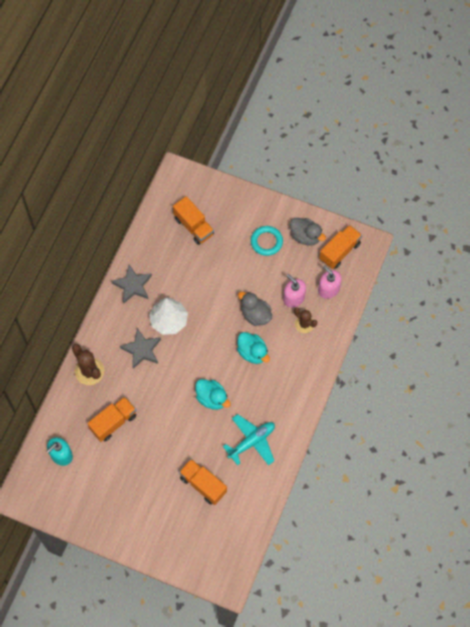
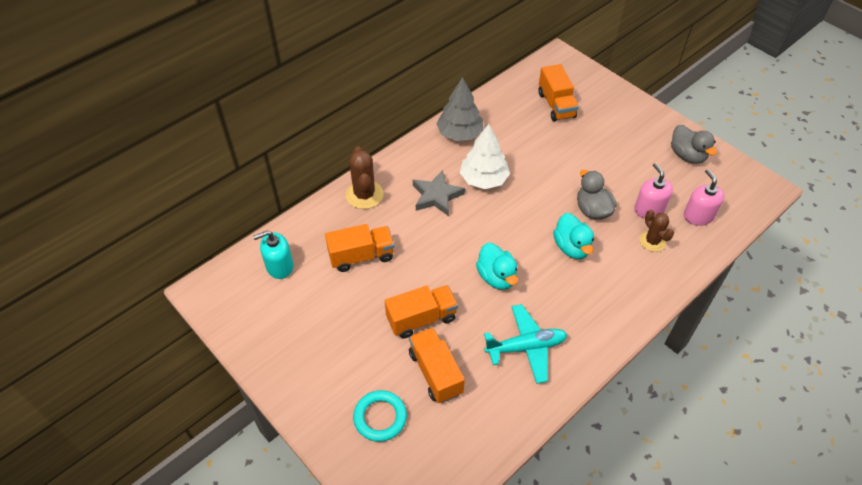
camera: 25 degrees right, 15 degrees down
grey star [111,265,152,303] -> grey tree [436,77,483,141]
turquoise ring [251,226,283,256] -> turquoise ring moved to [353,390,407,442]
orange truck [319,225,362,269] -> orange truck moved to [385,285,458,338]

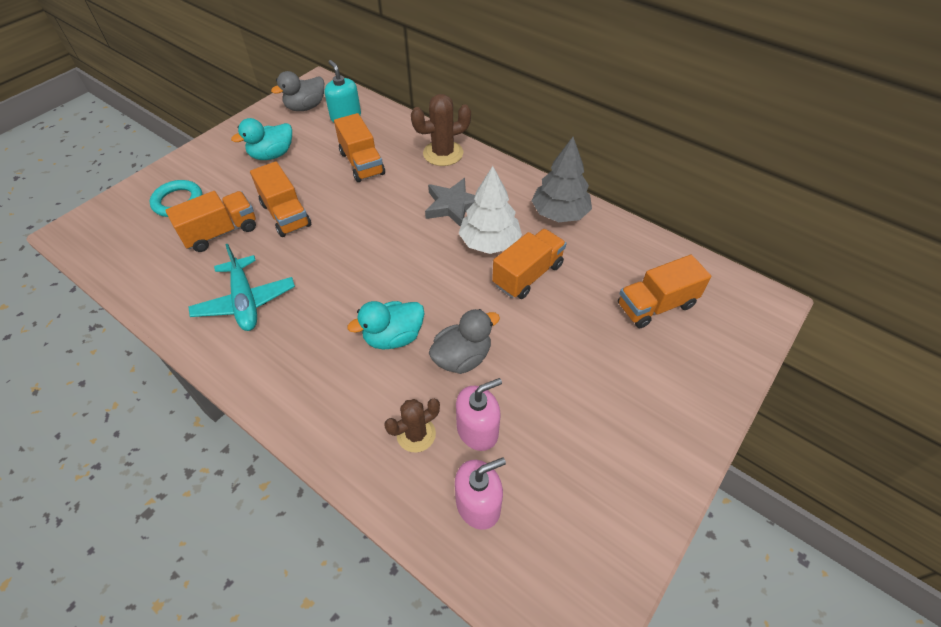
camera: 80 degrees right, 0 degrees up
turquoise duck [476,243,518,290] -> turquoise duck moved to [231,118,292,160]
grey duck [671,125,717,164] -> grey duck moved to [271,71,324,111]
none -> orange truck [492,229,566,299]

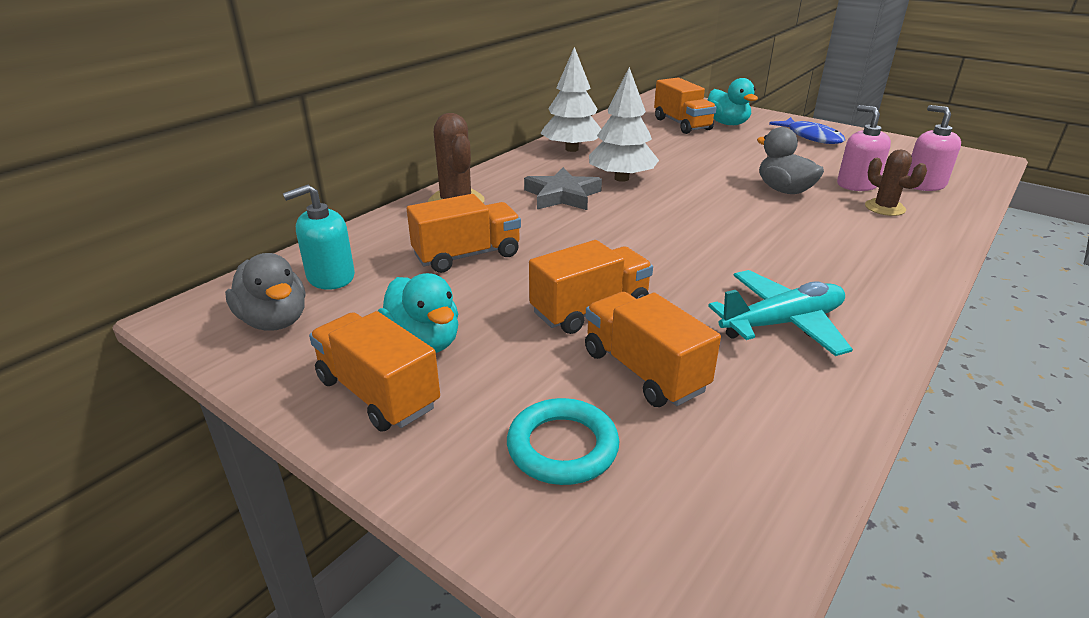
camera: 90 degrees left, 20 degrees down
turquoise duck [347,301,425,350] -> turquoise duck moved to [708,78,758,125]
orange truck [492,229,566,299] -> orange truck moved to [309,311,440,432]
grey tree [531,137,592,222] -> white tree [540,47,601,152]
none -> blue fish [769,117,845,144]

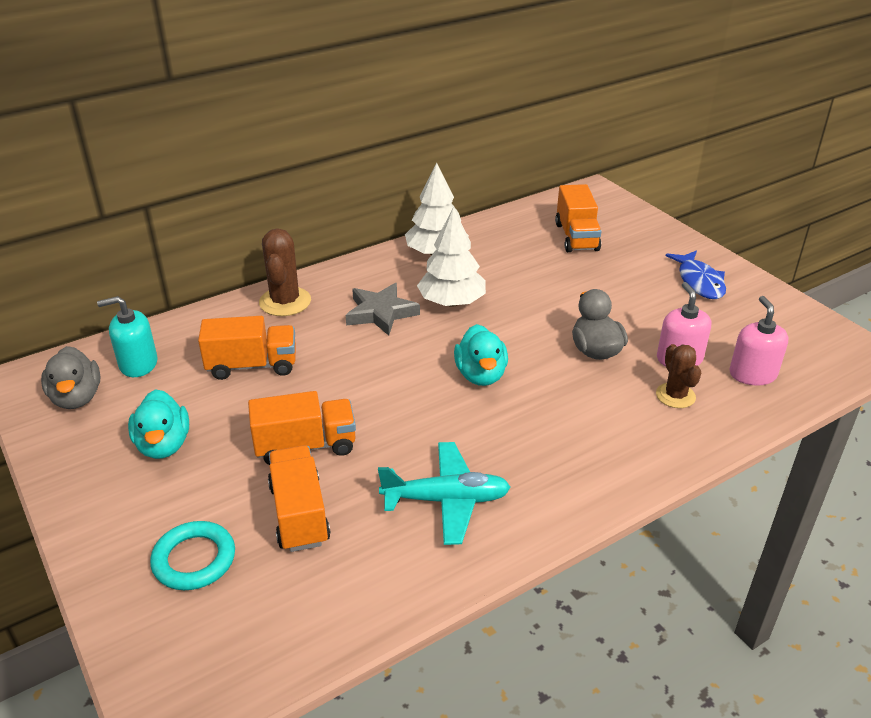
camera: 20 degrees right, 5 degrees up
orange truck [309,311,440,432] -> none
turquoise duck [708,78,758,125] -> turquoise duck moved to [454,324,508,386]

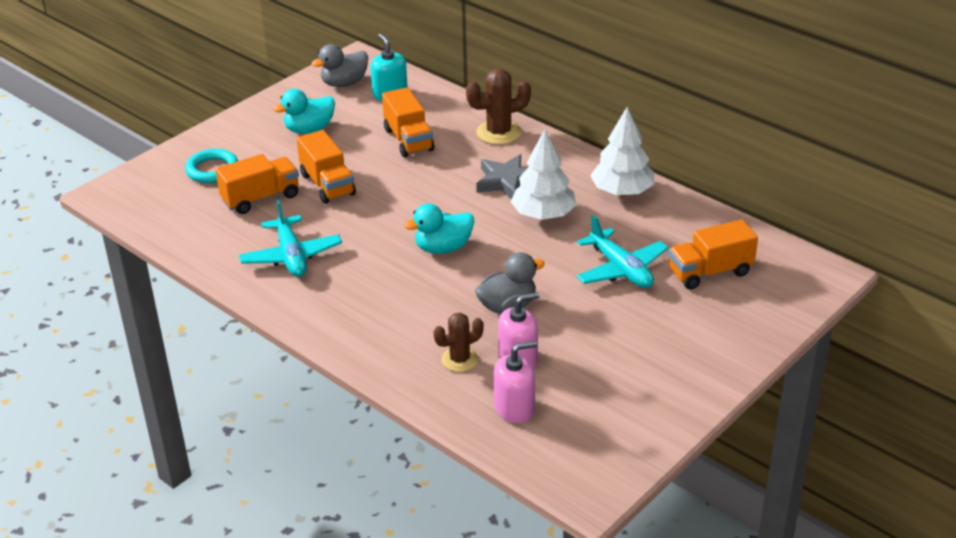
camera: 75 degrees right, 0 degrees up
blue fish [666,251,726,299] -> none
none -> turquoise plane [576,215,668,288]

